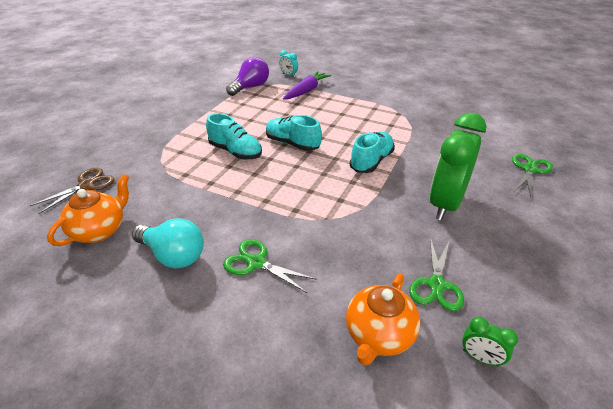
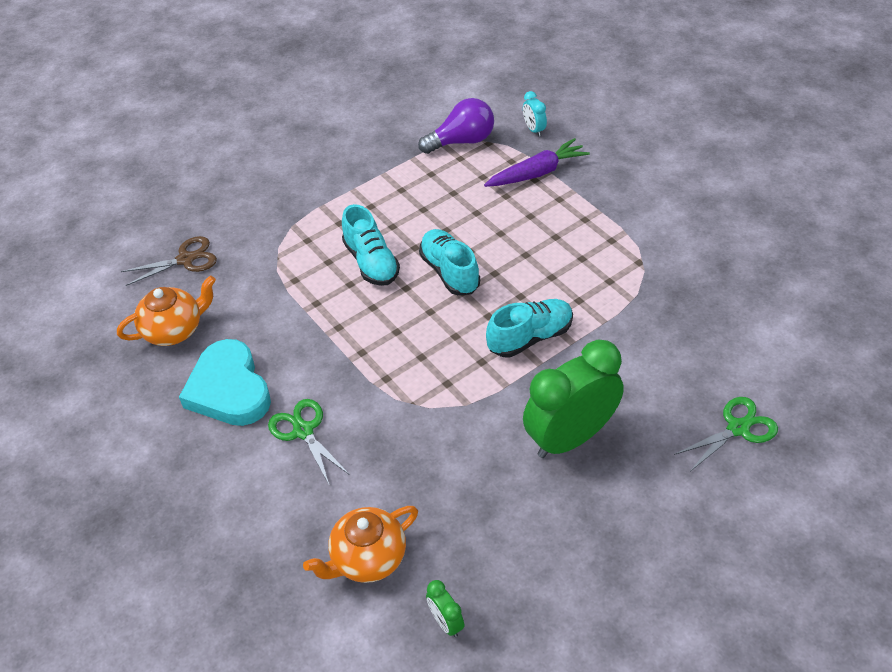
camera: 30 degrees right, 10 degrees up
turquoise light bulb [132,218,204,269] -> turquoise heart [179,339,271,426]
green scissors [409,237,464,311] -> none

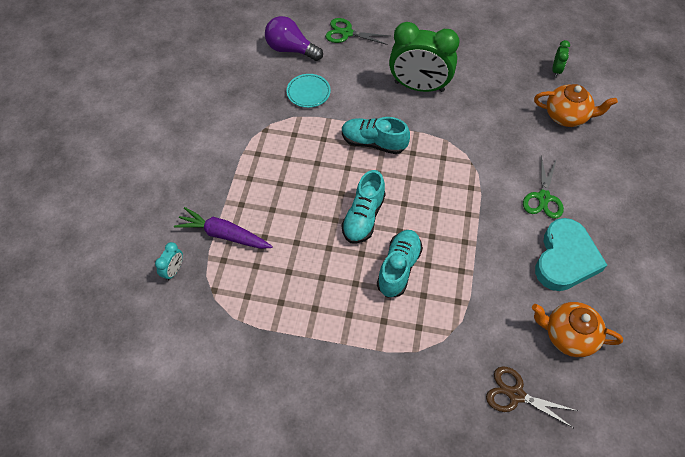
camera: 135 degrees left, 10 degrees up
purple light bulb [418,98,494,154] -> purple light bulb moved to [265,16,323,61]
none -> turquoise plate [287,74,331,108]

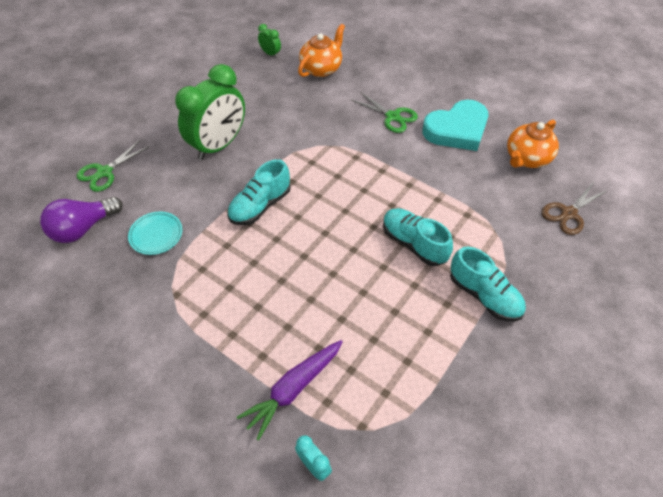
camera: 65 degrees left, 5 degrees down
turquoise shoe [342,170,386,244] -> turquoise shoe moved to [450,247,526,321]
turquoise heart [535,218,607,291] -> turquoise heart turned 105 degrees clockwise [422,100,489,151]

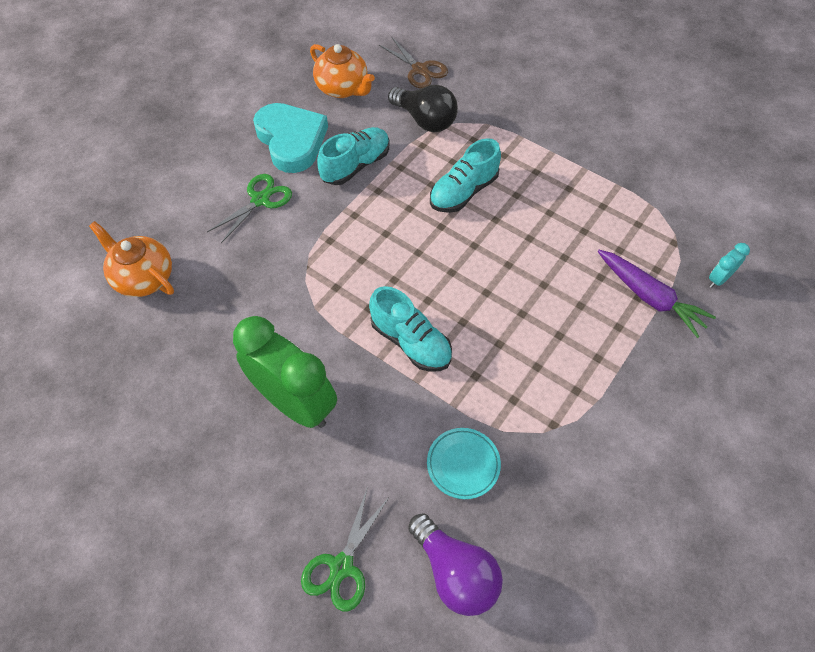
camera: 90 degrees left, 5 degrees up
green scissors [77,140,150,192] -> green scissors turned 75 degrees clockwise [301,489,390,612]
green clock [258,24,281,58] -> none
turquoise shoe [450,247,526,321] -> turquoise shoe moved to [317,127,389,185]
none -> black light bulb [388,85,458,132]

